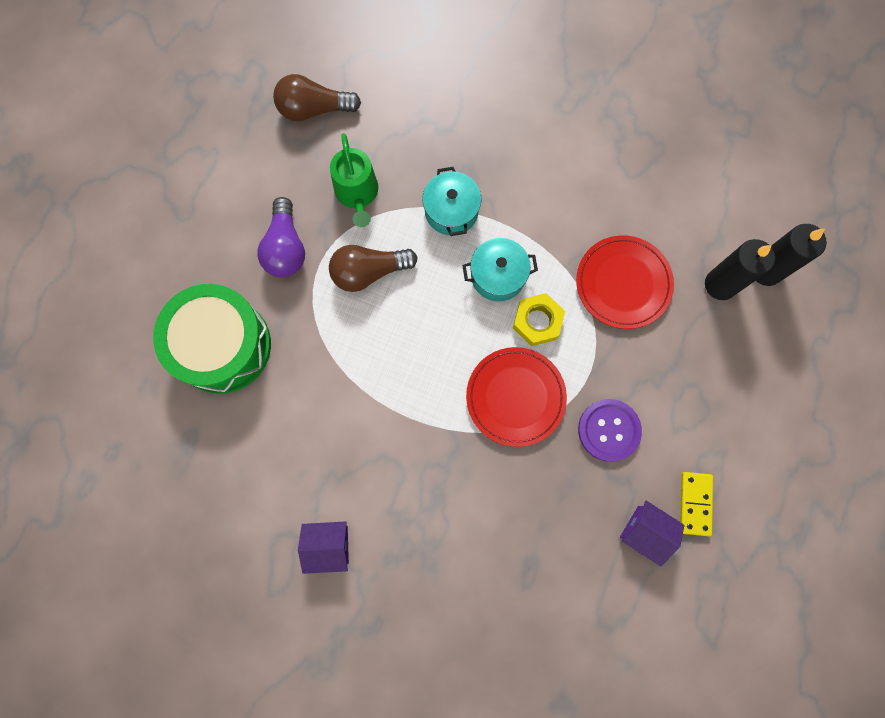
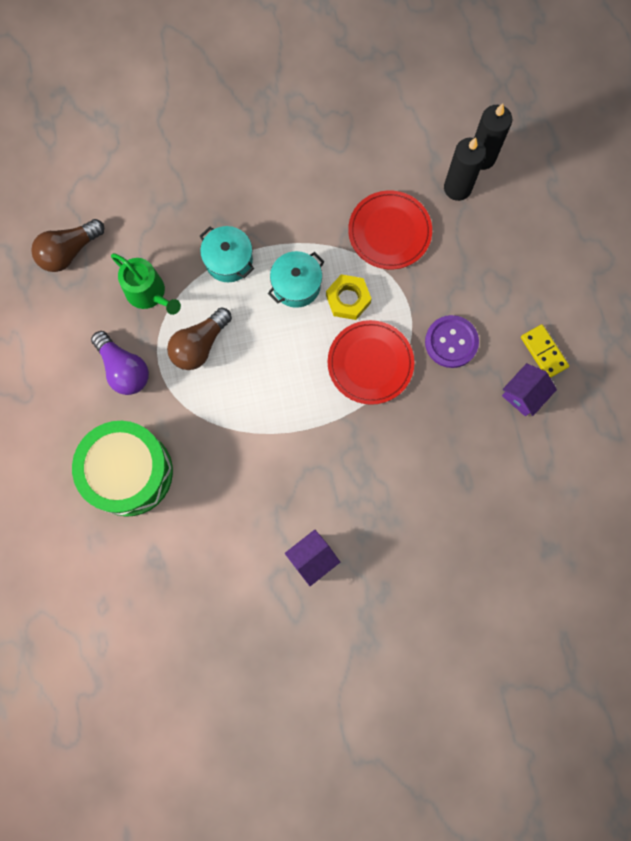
camera: 35 degrees left, 0 degrees up
purple house [620,501,685,567] -> purple house turned 45 degrees counterclockwise [502,363,557,416]

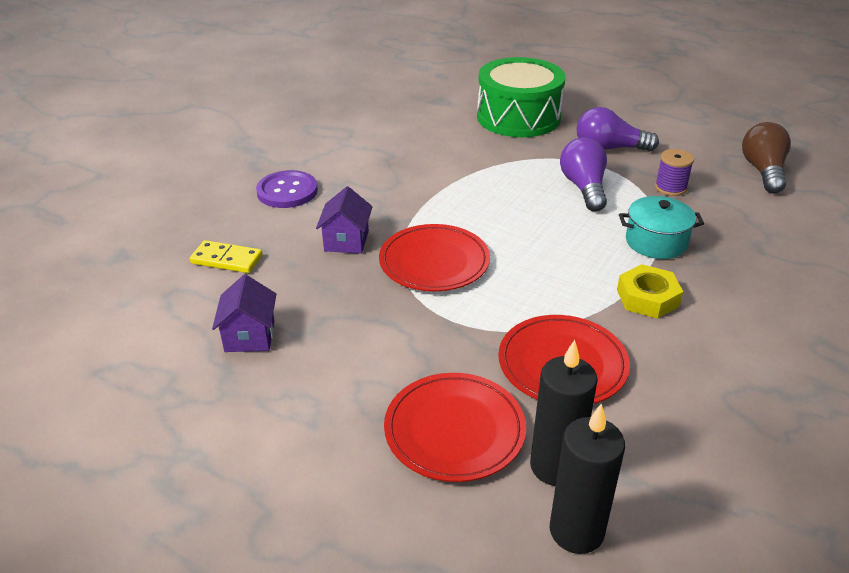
camera: 135 degrees right, 40 degrees down
green watering can [111,253,181,315] -> purple spool [655,149,694,196]
brown light bulb [167,307,232,370] -> purple light bulb [560,137,607,211]
turquoise pot [268,251,324,308] -> none
purple house [285,530,340,586] -> purple house moved to [316,186,373,254]
yellow nut [326,274,371,320] -> yellow nut moved to [617,264,683,319]
purple button [425,315,479,368] -> purple button moved to [256,170,318,208]
yellow domino [521,324,569,378] -> yellow domino moved to [190,240,263,273]
none -> red plate [384,373,526,482]

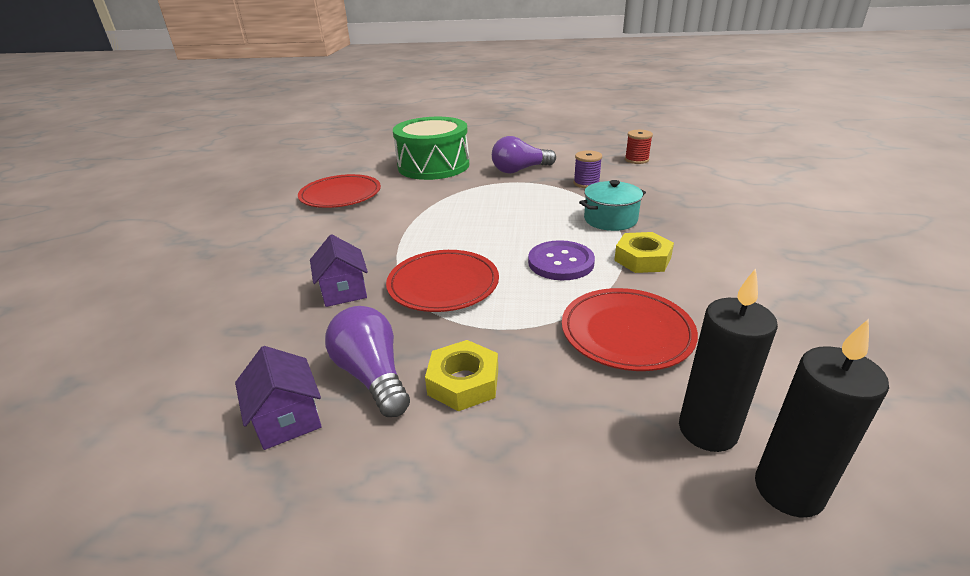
camera: 25 degrees left, 5 degrees down
yellow domino [190,240,263,273] -> none
purple button [256,170,318,208] -> purple button moved to [528,240,595,280]
red plate [384,373,526,482] -> red plate moved to [298,174,381,208]
purple light bulb [560,137,607,211] -> purple light bulb moved to [325,306,410,417]
brown light bulb [742,122,791,193] -> red spool [625,130,653,164]
none -> yellow nut [425,340,498,411]

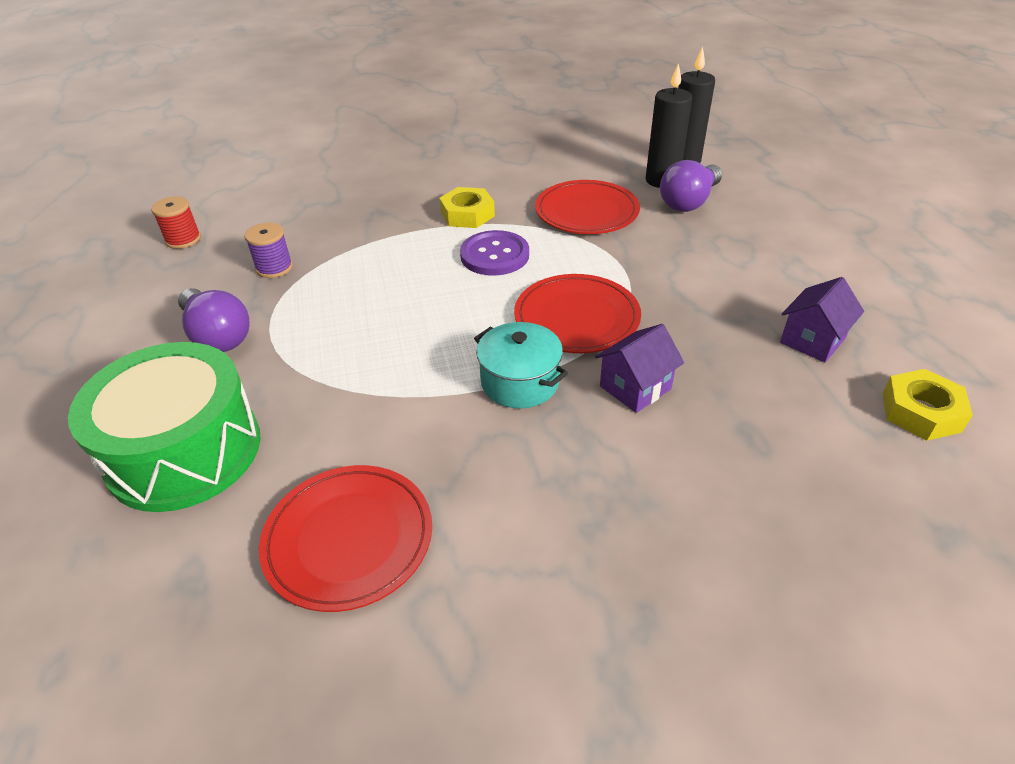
camera: 110 degrees left, 10 degrees up
purple light bulb [325,306,410,417] -> purple light bulb moved to [660,160,722,212]
yellow nut [425,340,498,411] -> yellow nut moved to [883,369,973,441]
turquoise pot [579,180,646,231] -> turquoise pot moved to [474,322,568,408]

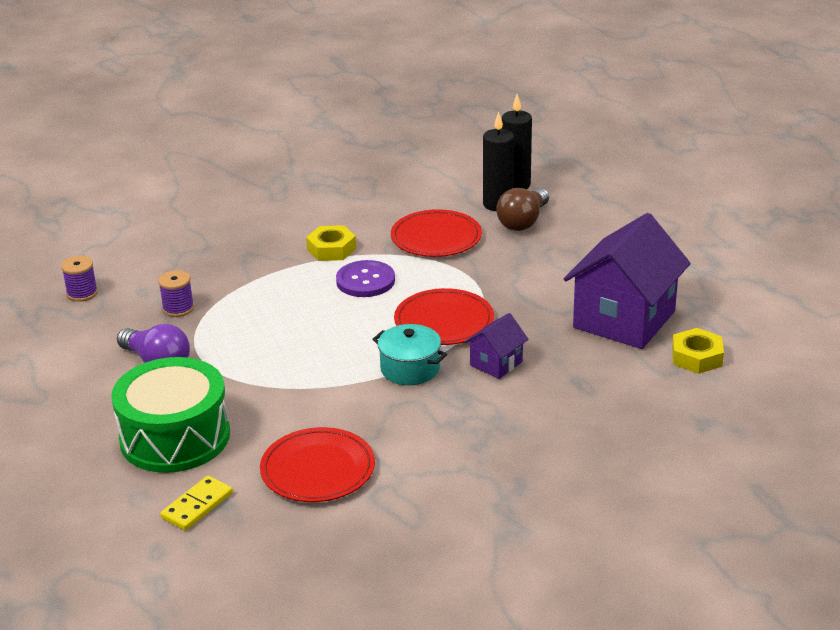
camera: 10 degrees left, 10 degrees down
red spool [151,196,201,249] -> purple spool [61,256,98,302]
purple light bulb [660,160,722,212] -> brown light bulb [496,188,549,231]
purple house [780,277,864,363] -> purple house [564,213,691,349], size x2.12
none -> yellow domino [161,476,233,531]

